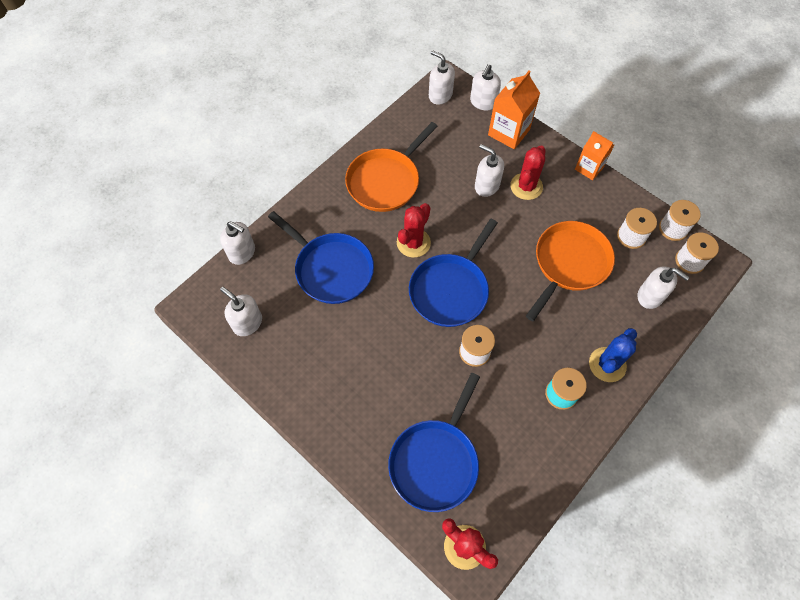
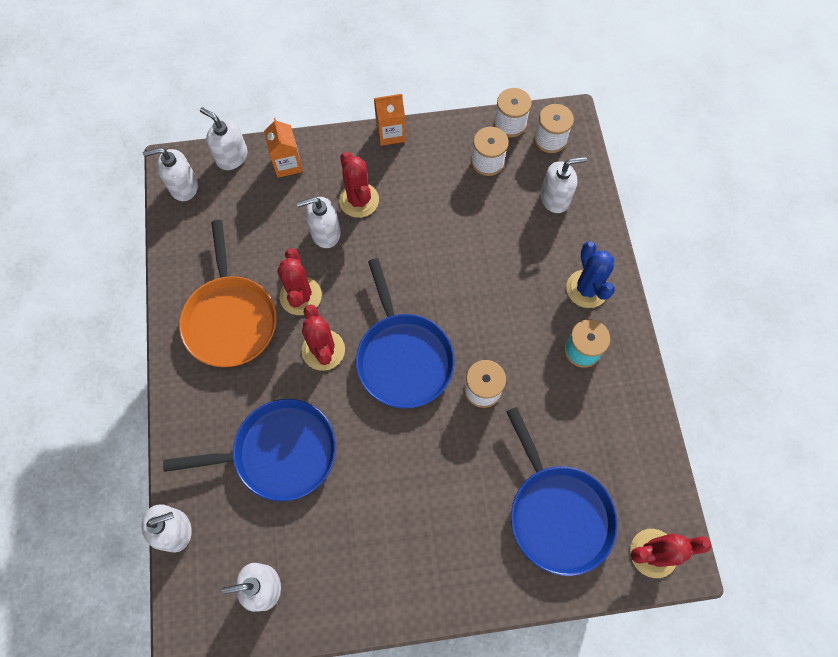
camera: 50 degrees left, 5 degrees up
white soap dispenser [470,64,501,110] -> white soap dispenser turned 150 degrees clockwise [200,107,247,170]
orange carton [488,71,540,149] -> orange carton [264,118,303,178], size x0.67
orange pan [526,221,615,321] -> none
none -> red cactus [277,248,322,315]

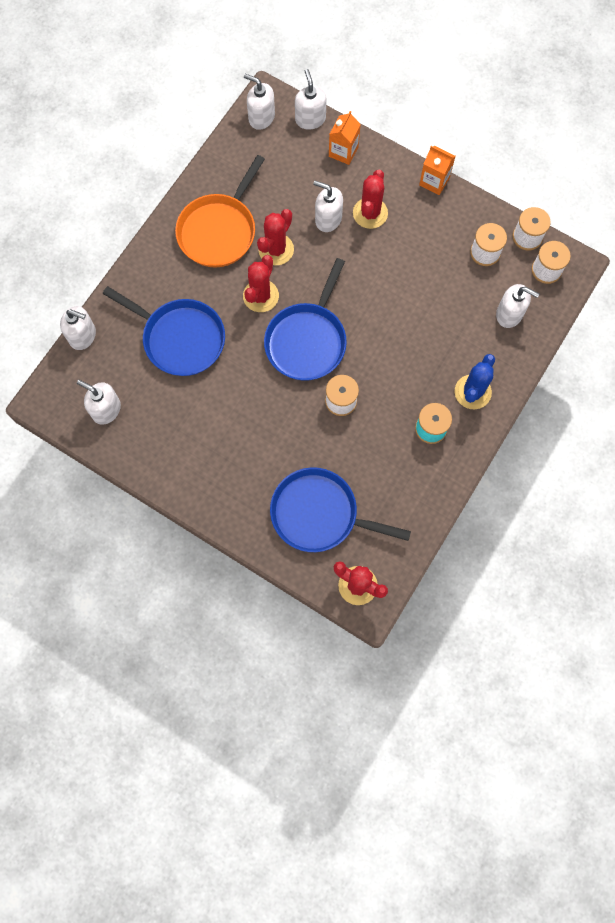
camera: 40 degrees right, 5 degrees up
blue pan [506,407,618,576] -> blue pan turned 90 degrees clockwise [270,468,411,552]

